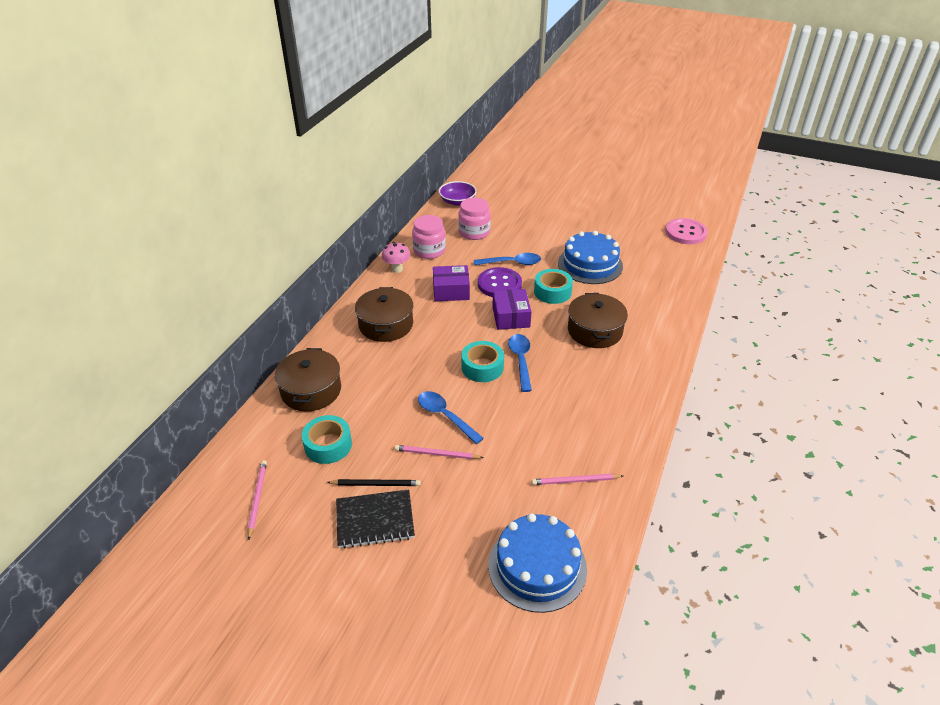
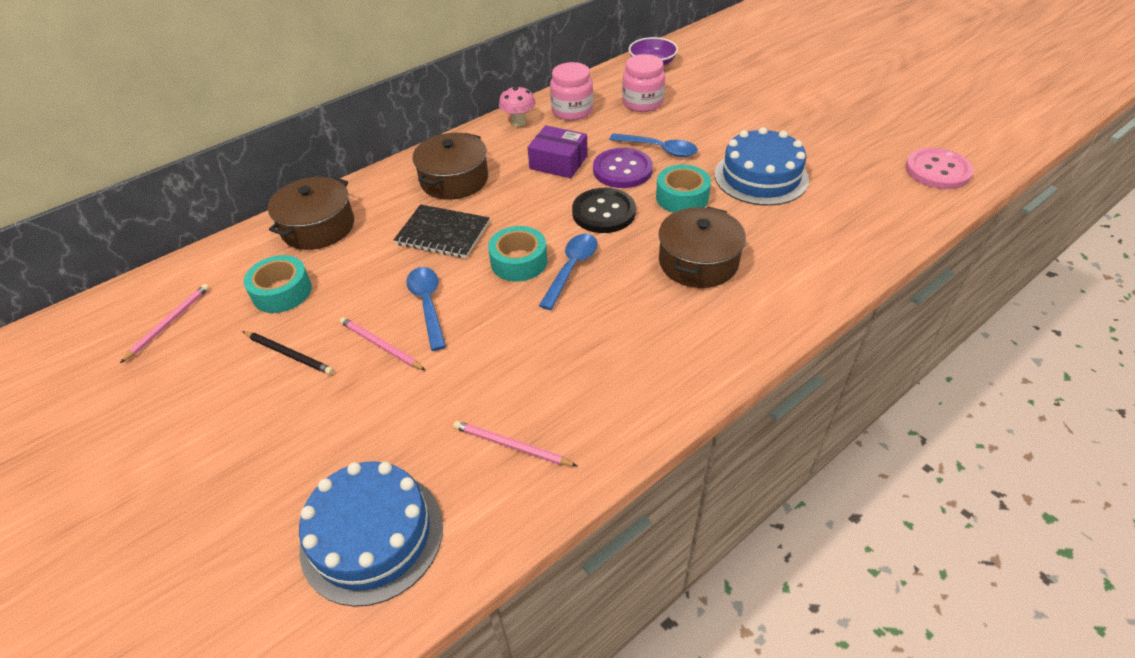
camera: 30 degrees right, 5 degrees up
black notebook [336,489,415,549] -> black notebook moved to [394,204,489,258]
purple box [492,289,532,330] -> black button [572,188,636,233]

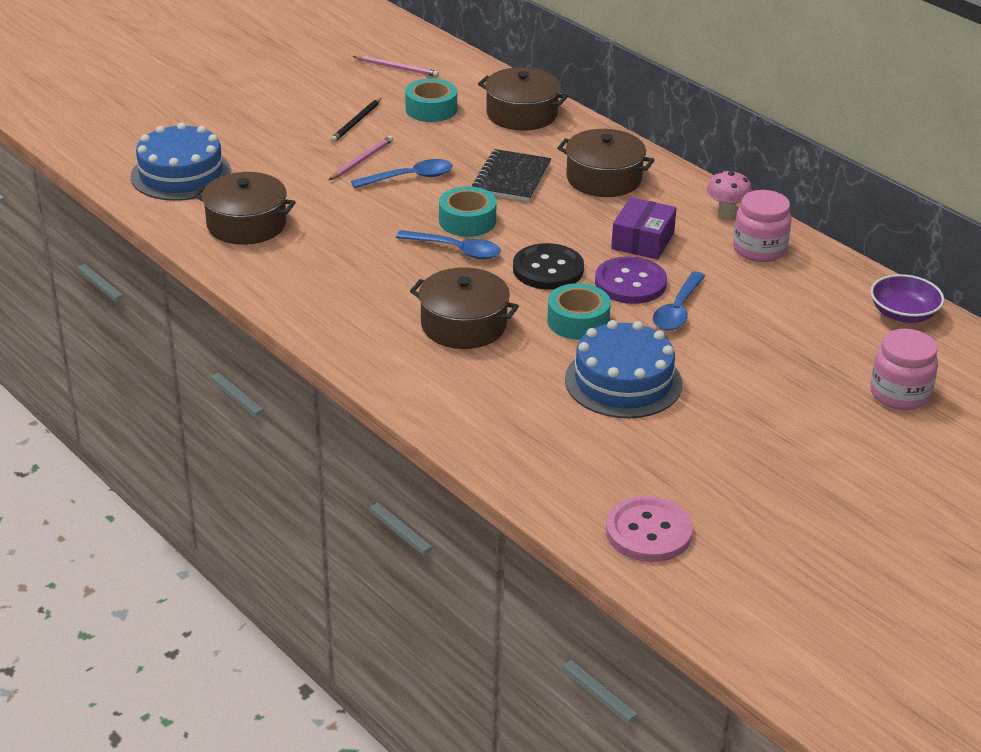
camera: 85 degrees right, 10 degrees down
pink pencil [453,421,577,466] -> brown pot [194,172,296,245]
pink jar [622,54,665,112] -> pink jar moved to [871,329,938,410]

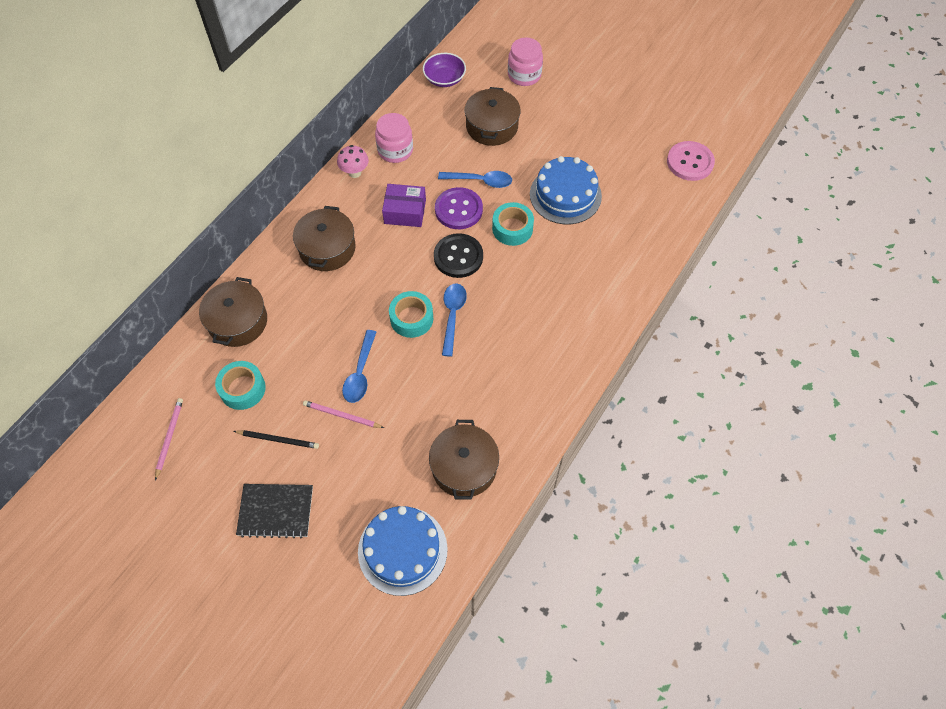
camera: 105 degrees left, 25 degrees up
blue spoon [351,159,453,188] -> blue spoon turned 135 degrees counterclockwise [342,330,376,403]
brown pot [410,267,519,349] -> brown pot moved to [465,87,521,146]
black notebook [472,149,551,202] -> black notebook moved to [236,484,313,538]

